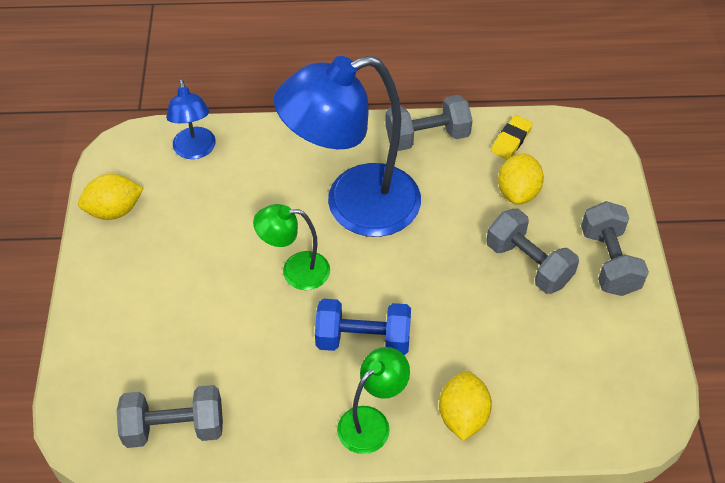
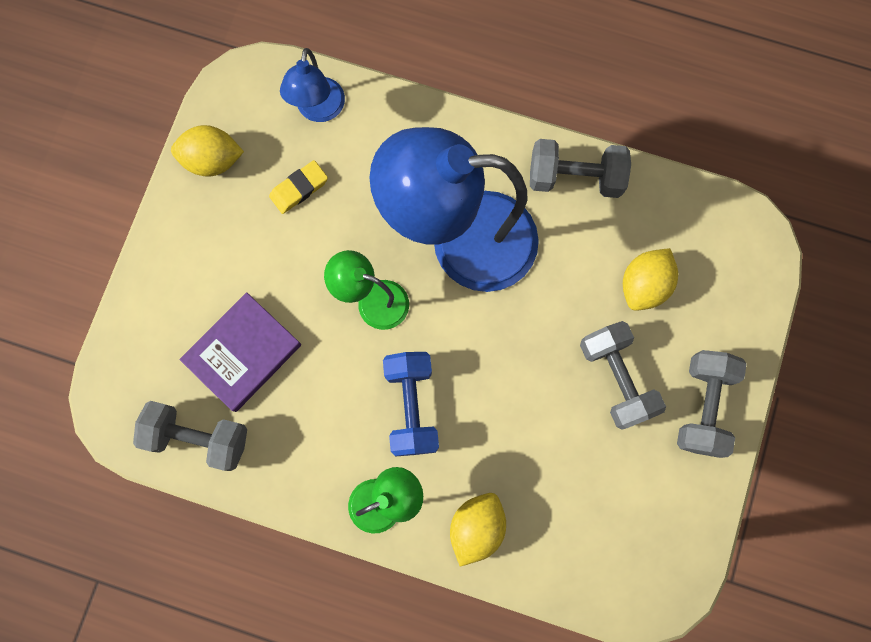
camera: 20 degrees right, 25 degrees up
blue dumbbell [315,299,411,355] -> blue dumbbell turned 60 degrees clockwise [383,352,439,456]
yellow eraser [491,115,533,160] -> yellow eraser moved to [269,160,328,214]
none -> purple book [180,292,301,412]

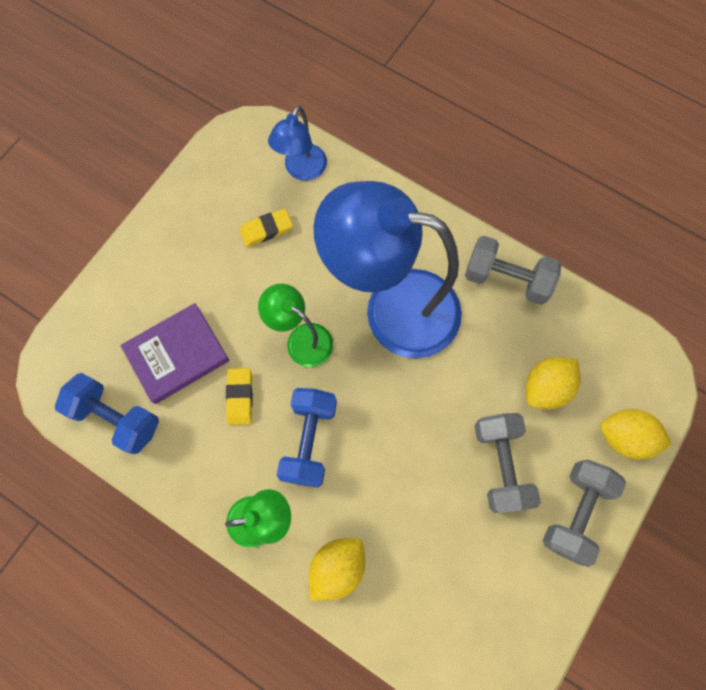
camera: 15 degrees right, 5 degrees down
grey dumbbell [133,401,247,471] -> blue dumbbell [55,373,159,454]
yellow lemon [171,125,244,177] -> yellow lemon moved to [601,409,672,459]
none -> yellow eraser [226,368,253,425]

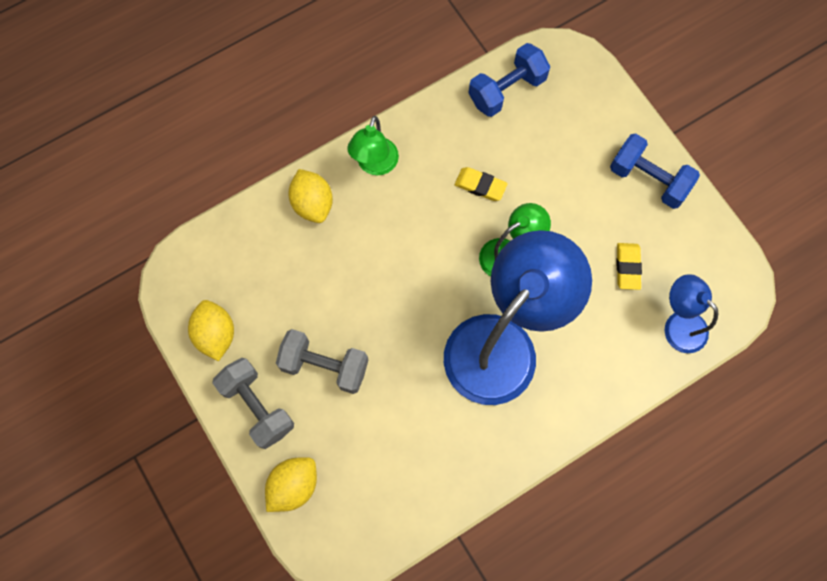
camera: 115 degrees right, 0 degrees up
purple book [120,303,229,404] -> none
blue dumbbell [277,388,337,488] -> blue dumbbell moved to [610,133,700,209]
grey dumbbell [465,236,561,305] -> none
yellow lemon [526,357,581,409] -> yellow lemon moved to [188,300,234,361]

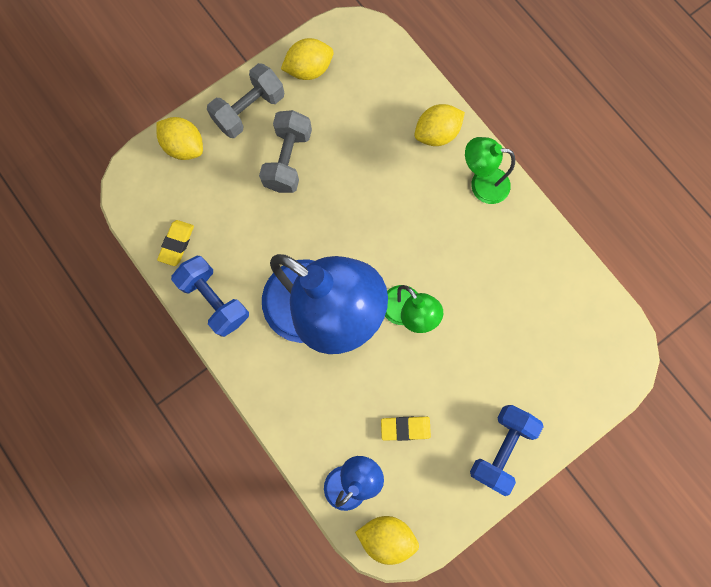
camera: 85 degrees right, 5 degrees up
yellow eraser [455,167,508,201] -> yellow eraser moved to [157,220,194,266]
blue dumbbell [469,43,550,117] -> blue dumbbell moved to [171,256,249,337]
none -> yellow lemon [355,516,419,565]

